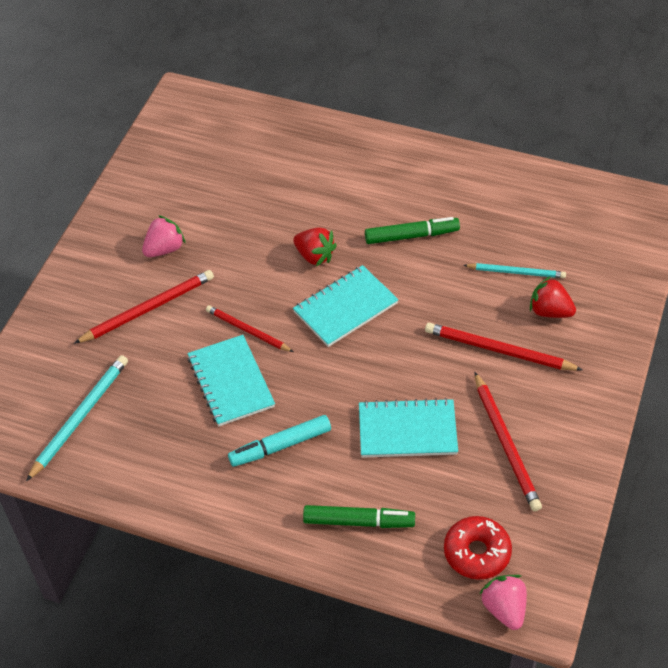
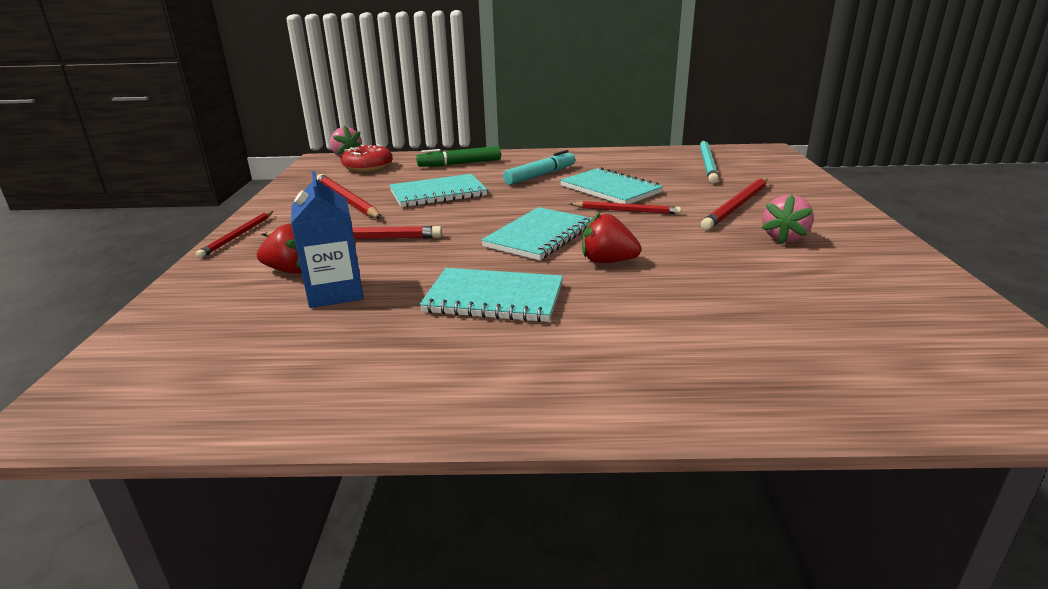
camera: 160 degrees right, 25 degrees down
green marker [365,217,460,244] -> turquoise notebook [419,268,563,322]
turquoise pencil [463,263,566,278] -> blue carton [291,171,363,308]
none -> red pencil [196,211,273,258]

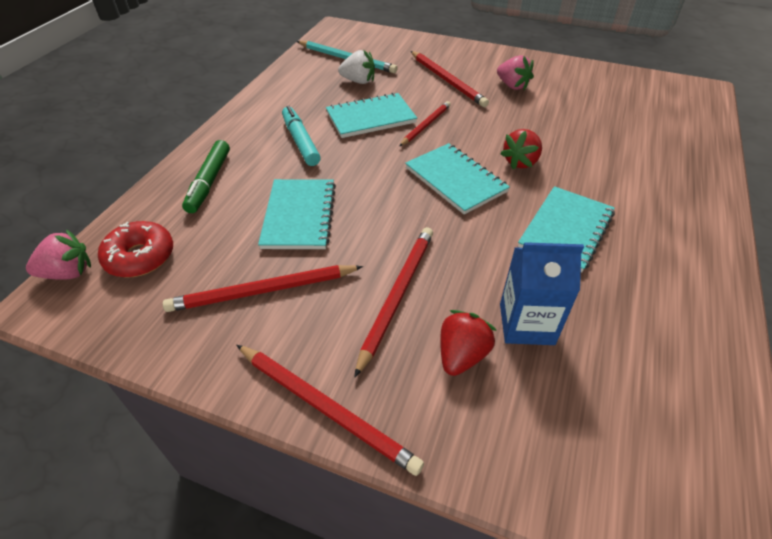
camera: 70 degrees left, 20 degrees up
red pencil [196,211,273,258] -> red pencil [237,345,424,476], size x1.51
none -> white strawberry [338,50,375,84]

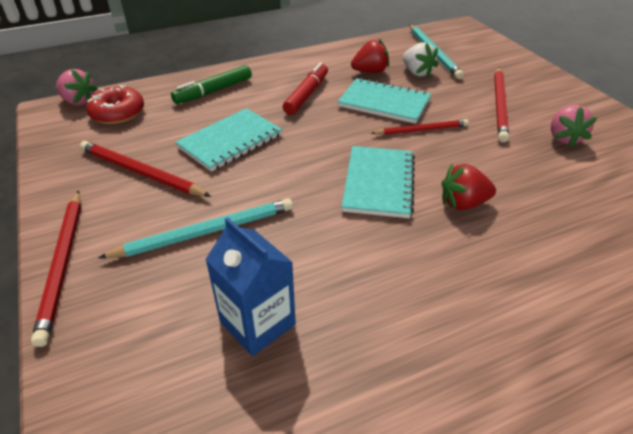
camera: 45 degrees right, 5 degrees down
turquoise marker [282,105,321,166] -> red marker [283,62,328,115]
red pencil [354,227,433,378] -> turquoise pencil [98,198,293,258]
red strawberry [440,310,497,376] -> red strawberry moved to [351,39,389,73]
turquoise notebook [518,186,615,273] -> none

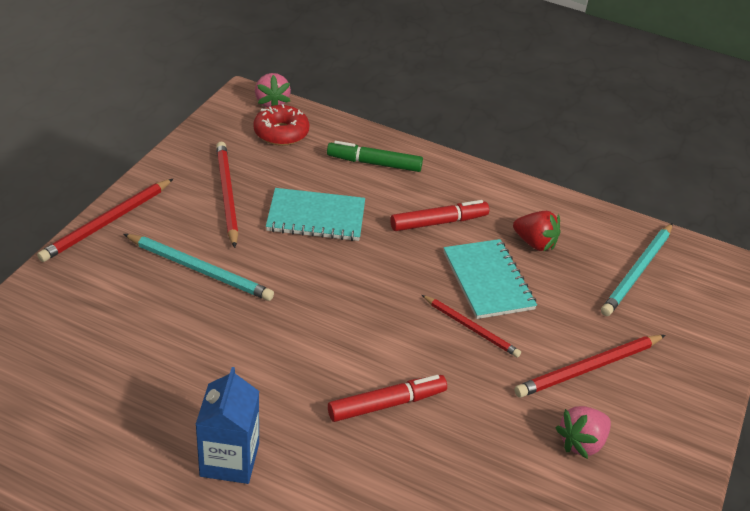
camera: 45 degrees right, 0 degrees up
blue carton [205,217,296,356] -> blue carton moved to [195,367,259,484]
turquoise notebook [341,146,415,218] -> none
white strawberry [403,42,438,78] -> none
red strawberry [441,164,496,210] -> red marker [328,375,447,422]

